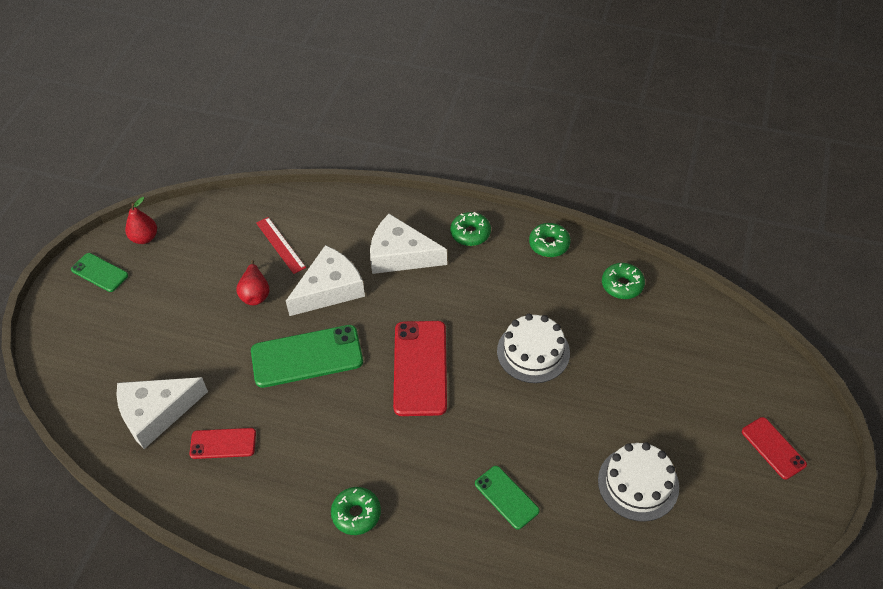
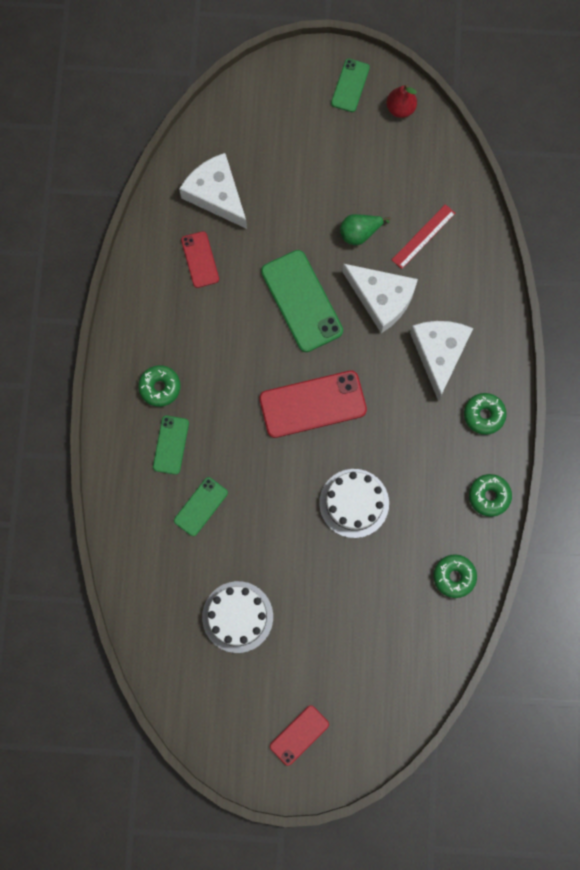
camera: 75 degrees right, 25 degrees up
red pear [236,260,270,305] -> green pear [340,214,391,245]
none -> green phone [153,416,189,475]

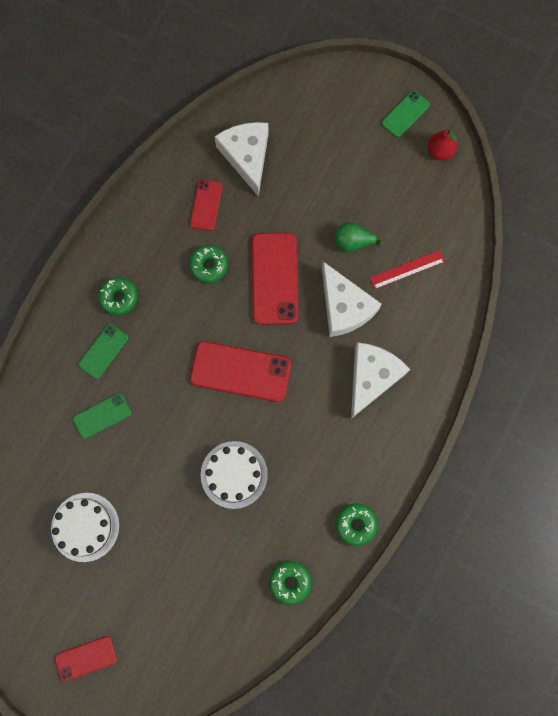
camera: 25 degrees right, 0 degrees up
green phone [261,250,343,352] -> red phone [252,233,299,325]
green donut [464,393,507,435] -> green donut moved to [189,245,228,283]

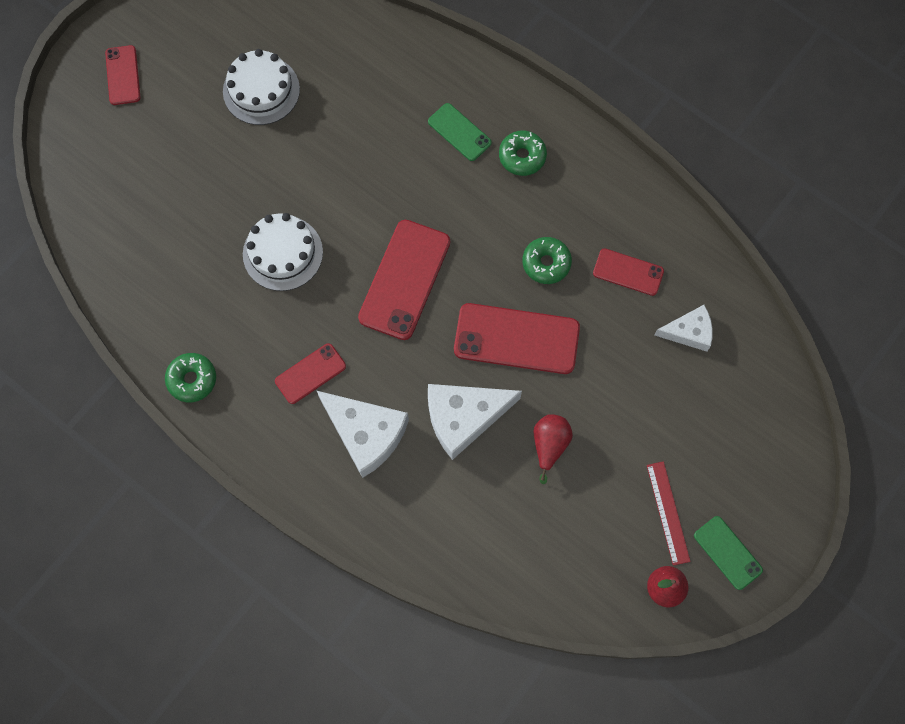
camera: 100 degrees right, 5 degrees down
green phone [73,393,131,439] -> none
white cheese [214,122,269,197] -> white cheese [655,305,713,352], size x0.60
green donut [269,561,311,605] -> none
green pear [335,222,385,252] -> red pear [533,414,573,484]
red ruler [369,250,445,289] -> red ruler moved to [647,461,691,566]
none -> red phone [275,343,346,404]

